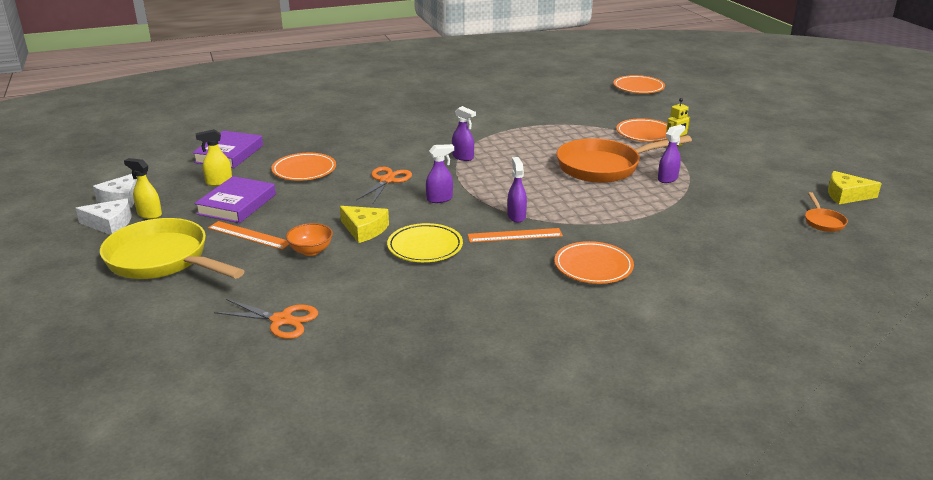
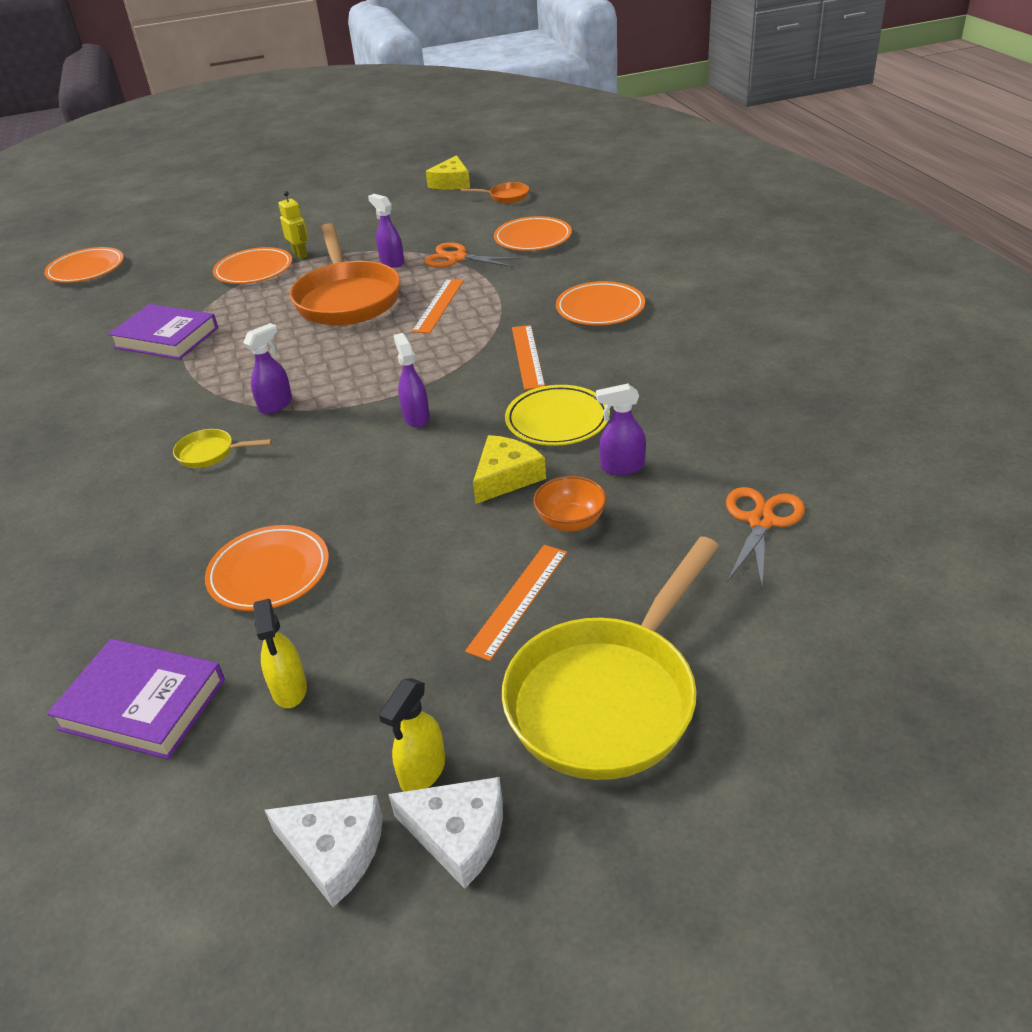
camera: 85 degrees left, 10 degrees up
white cheese [75,199,131,235] -> white cheese turned 105 degrees clockwise [388,777,503,889]
purple book [194,176,276,223] -> purple book moved to [108,304,218,360]
orange scissors [356,167,412,203] -> orange scissors moved to [424,242,521,268]
purple spray bottle [507,157,527,222] -> purple spray bottle moved to [596,384,646,475]
none -> yellow pan [173,429,272,468]
none -> orange ruler [412,279,464,333]
none -> orange plate [494,216,572,251]

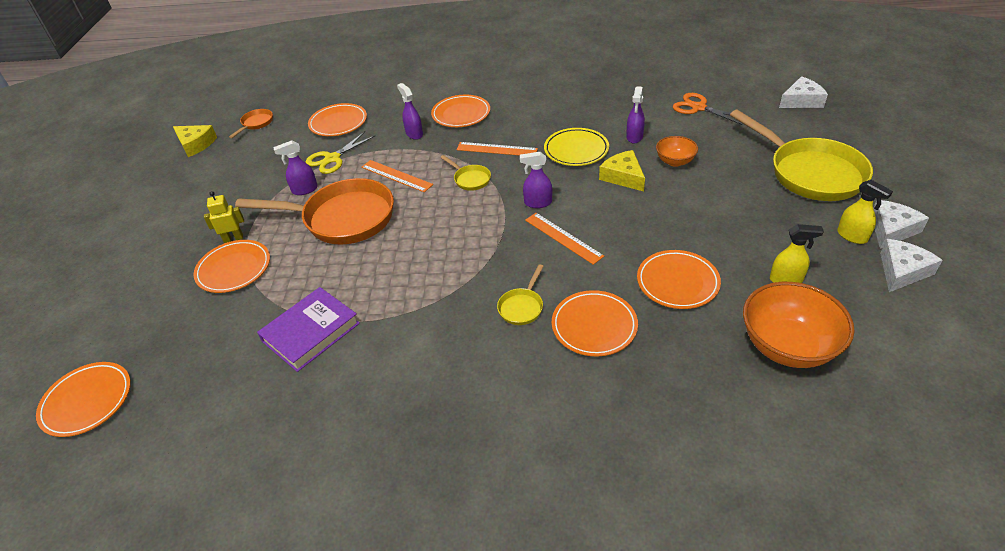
camera: 70 degrees left, 5 degrees up
purple book [47,639,225,760] -> orange bowl [743,282,855,368]
purple spray bottle [243,323,292,414] -> purple spray bottle moved to [397,83,423,140]
orange scissors [424,242,521,268] -> yellow scissors [306,131,375,174]
orange ruler [465,545,567,661] -> orange ruler moved to [525,213,604,265]
none -> yellow pan [440,155,491,191]
none -> orange plate [552,290,638,356]
none -> white cheese [779,76,828,108]

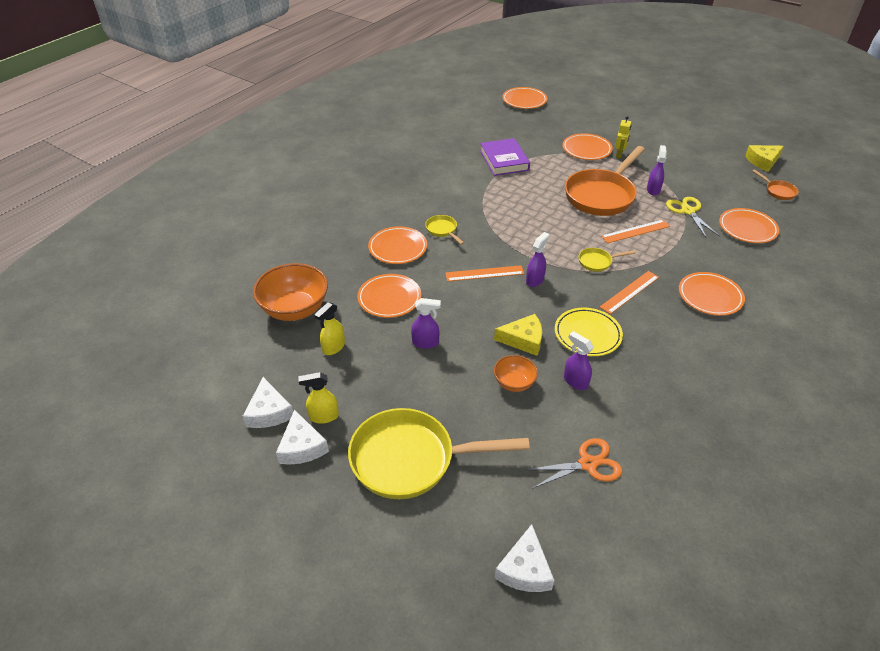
camera: 120 degrees right, 0 degrees up
purple spray bottle [397,83,423,140] -> purple spray bottle moved to [411,298,441,349]

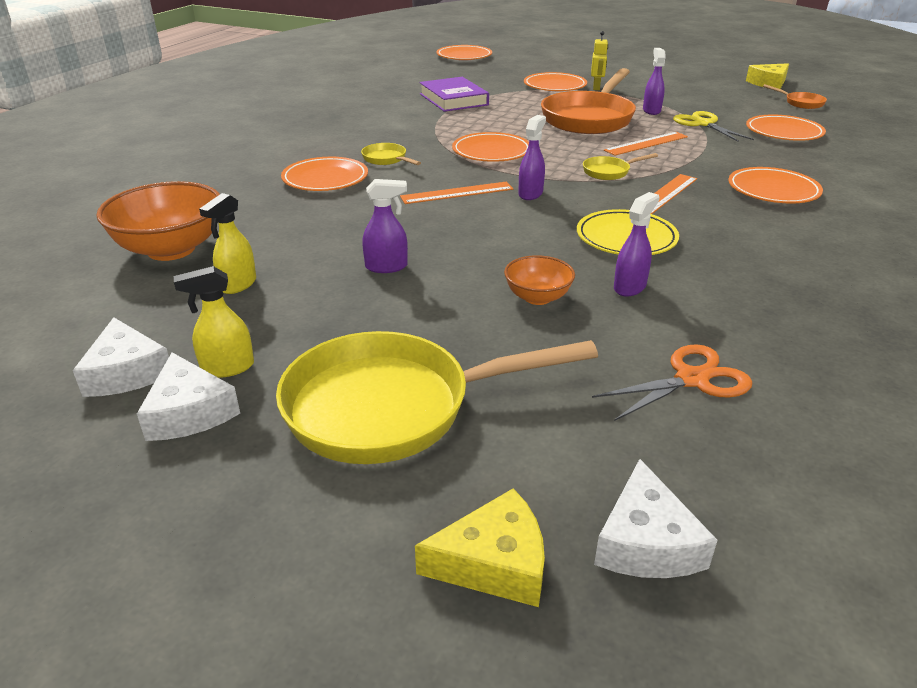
camera: 10 degrees left, 10 degrees down
orange plate [357,274,421,318] -> orange plate moved to [452,132,529,162]
yellow cheese [494,314,542,356] -> yellow cheese moved to [415,488,545,607]
purple spray bottle [564,331,594,390] -> purple spray bottle turned 90 degrees clockwise [614,192,660,297]

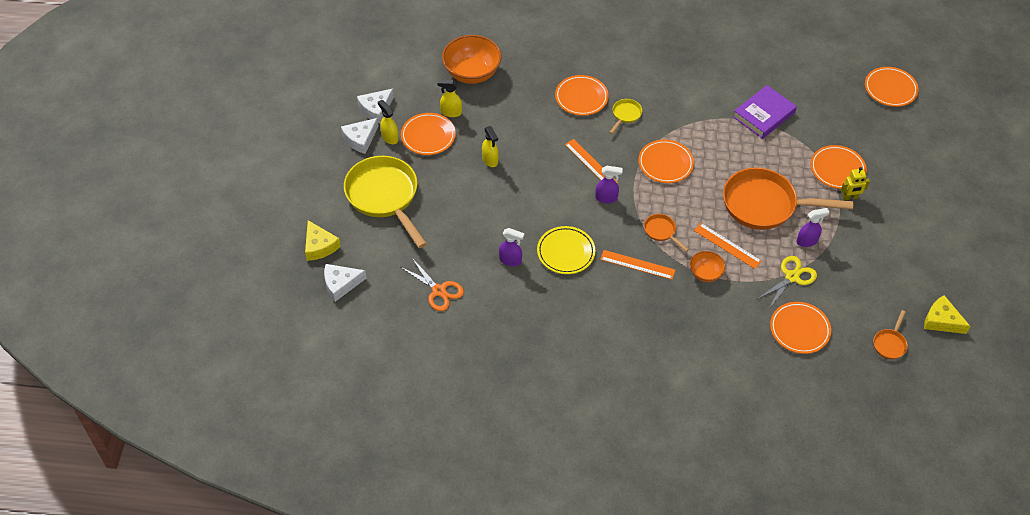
camera: 70 degrees right, 20 degrees up
purple spray bottle [362,179,408,273] -> yellow spray bottle [482,126,499,167]
orange bowl [504,255,575,305] -> orange bowl moved to [690,251,726,282]
yellow pan [583,153,658,180] -> orange pan [644,214,689,252]
orange plate [728,167,823,204] -> orange plate moved to [401,113,456,155]

